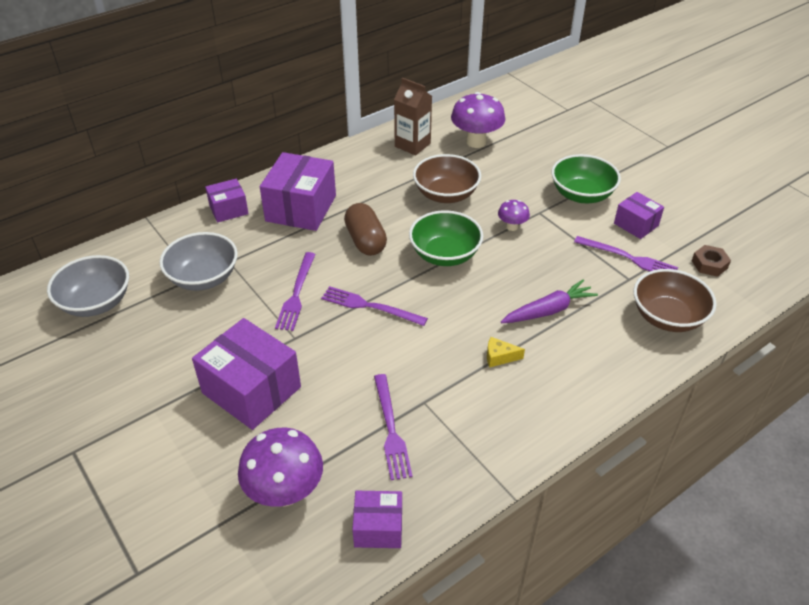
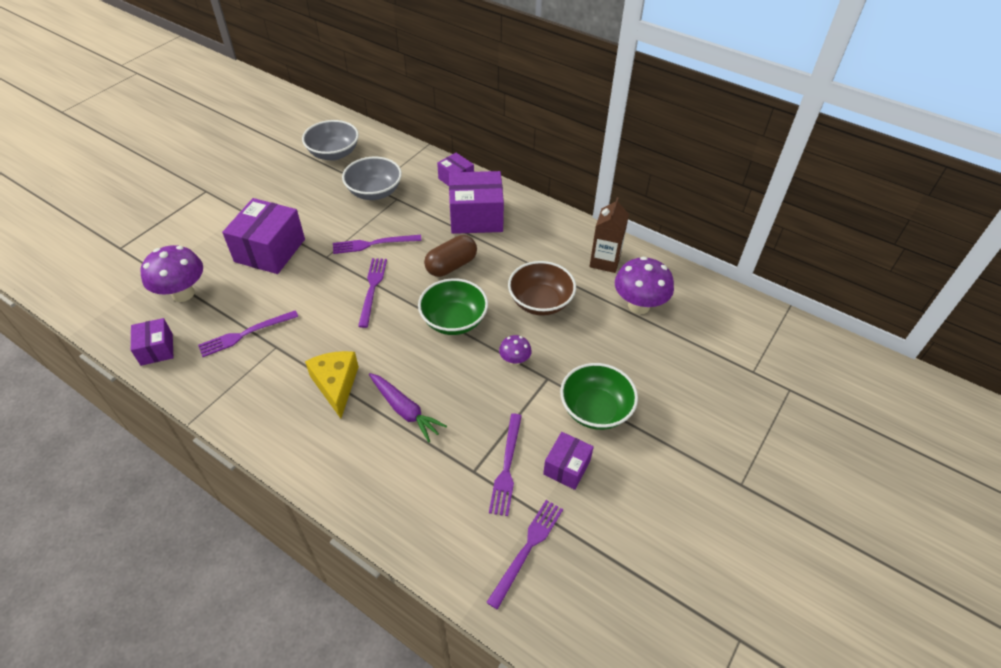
camera: 70 degrees right, 5 degrees up
yellow cheese [487,337,525,368] -> yellow cheese [305,351,359,419], size x1.95
brown bowl [634,269,717,332] -> none
brown nut [692,245,731,277] -> purple fork [486,500,563,610]

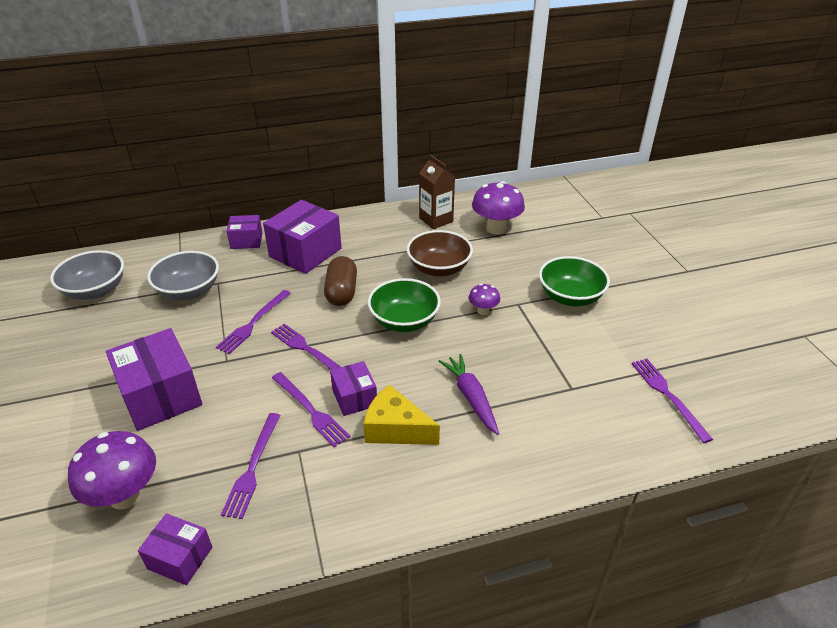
camera: 50 degrees left, 10 degrees down
purple carrot [369,373,447,442] -> purple carrot turned 105 degrees counterclockwise [439,354,499,435]
purple fork [489,413,522,516] -> purple fork moved to [272,372,350,447]
purple box [543,432,594,490] -> purple box moved to [330,361,377,416]

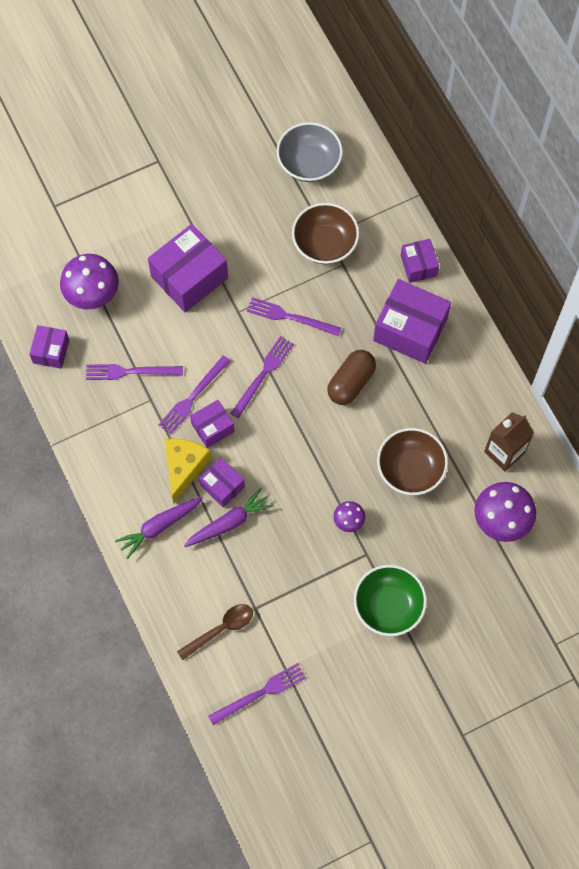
camera: 80 degrees right, 30 degrees up
grey bowl [147,251,219,300] -> brown bowl [292,203,359,264]
brown capsule [324,256,357,306] -> brown capsule turned 45 degrees counterclockwise [327,350,376,405]
green bowl [368,278,441,332] -> none
none -> purple carrot [115,497,203,559]
none -> brown spoon [177,604,253,660]
none -> purple box [199,457,245,507]

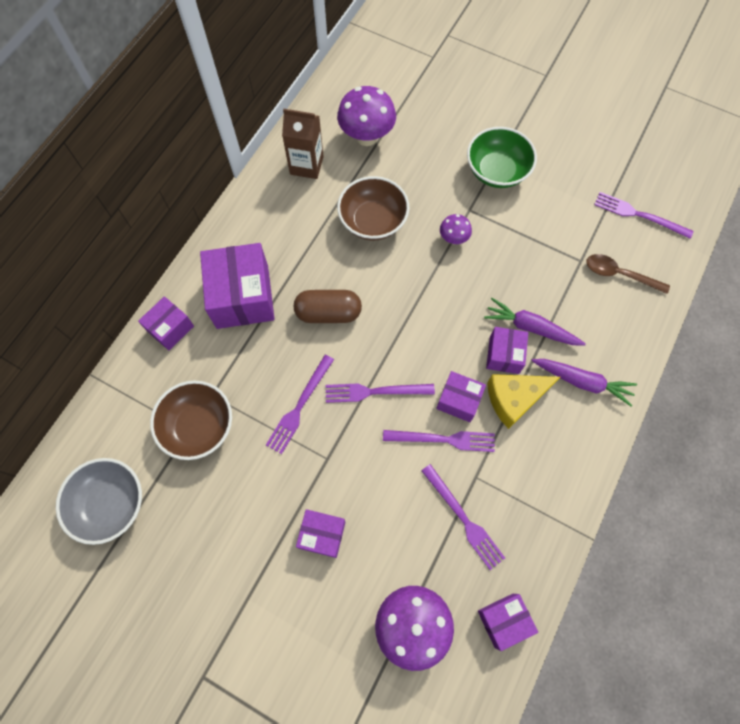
camera: 125 degrees left, 0 degrees up
purple box [148,224,228,312] -> purple box [296,509,345,558], size x0.55
purple fork [247,297,341,337] -> purple fork turned 45 degrees clockwise [266,355,334,454]

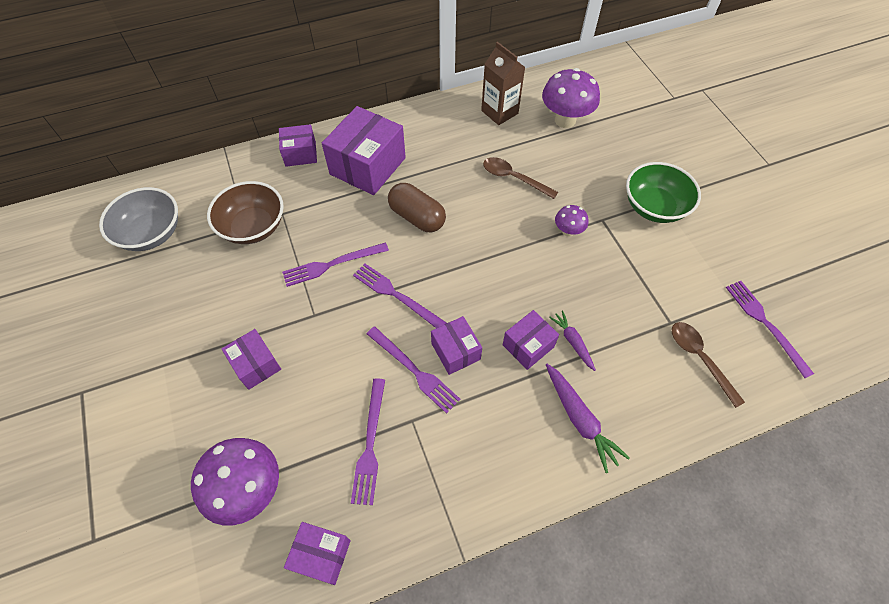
camera: 40 degrees right, 10 degrees down
brown bowl [337,176,409,240] -> brown spoon [483,157,558,199]
purple carrot [484,298,586,345] -> purple carrot [549,310,596,371], size x0.63
yellow cheese [487,374,560,429] -> none

